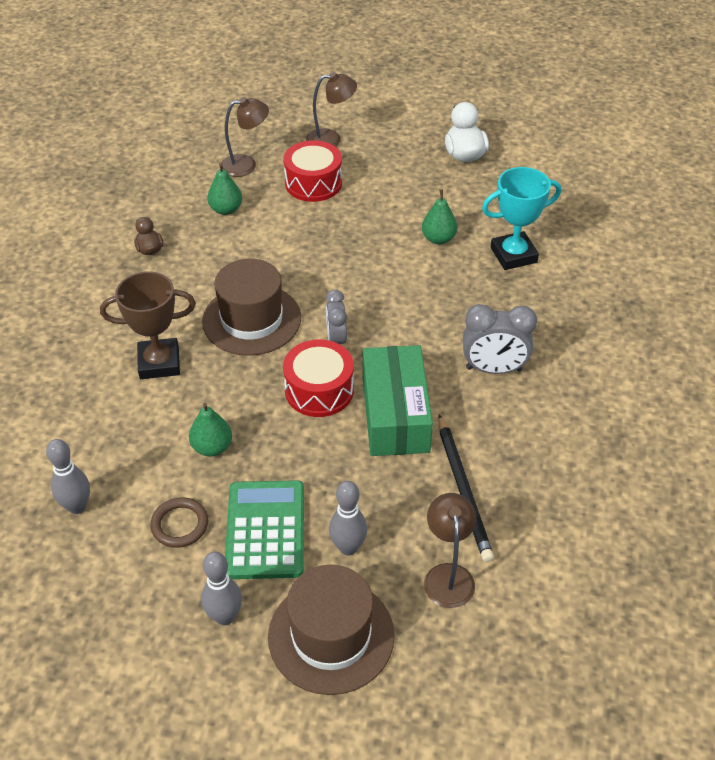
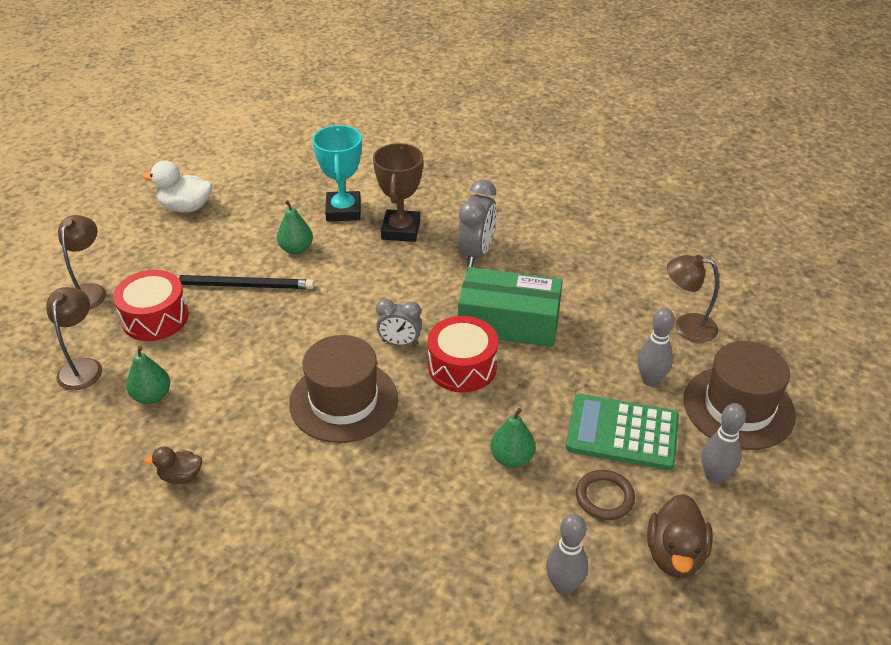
camera: 75 degrees left, 5 degrees down
brown trophy [100,271,196,379] -> brown trophy moved to [373,143,423,242]
black pencil [438,415,494,562] -> black pencil moved to [177,275,314,289]
none -> brown duck [647,494,713,578]

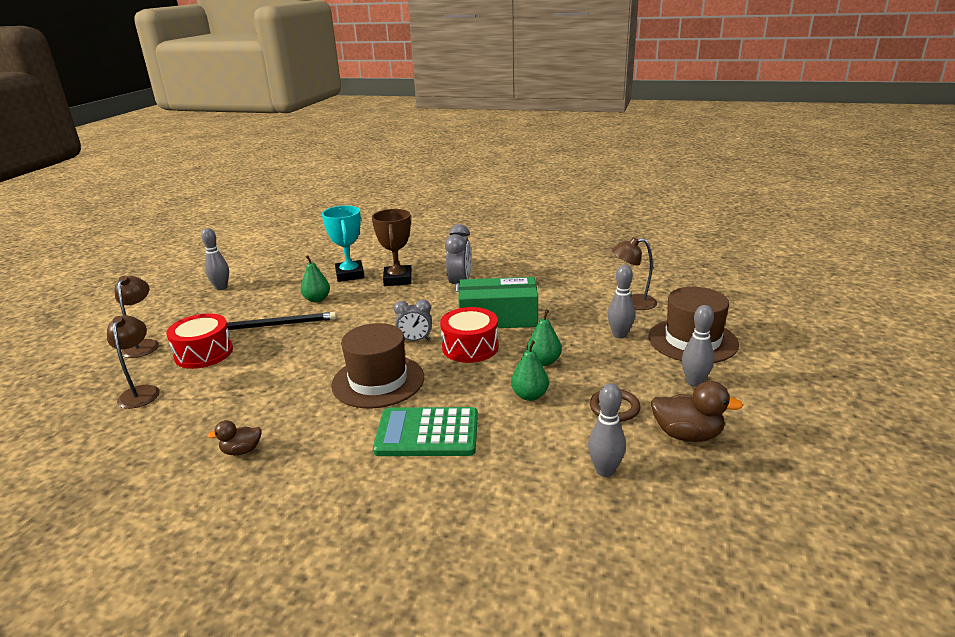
camera: 10 degrees left, 15 degrees down
green pear [126,346,170,404] -> green pear moved to [527,309,562,366]
white duck [142,160,212,212] -> grey bowling pin [201,228,229,290]
green calculator [566,394,679,470] -> green calculator moved to [373,407,478,456]
brown duck [647,494,713,578] -> brown duck turned 75 degrees counterclockwise [651,381,743,442]

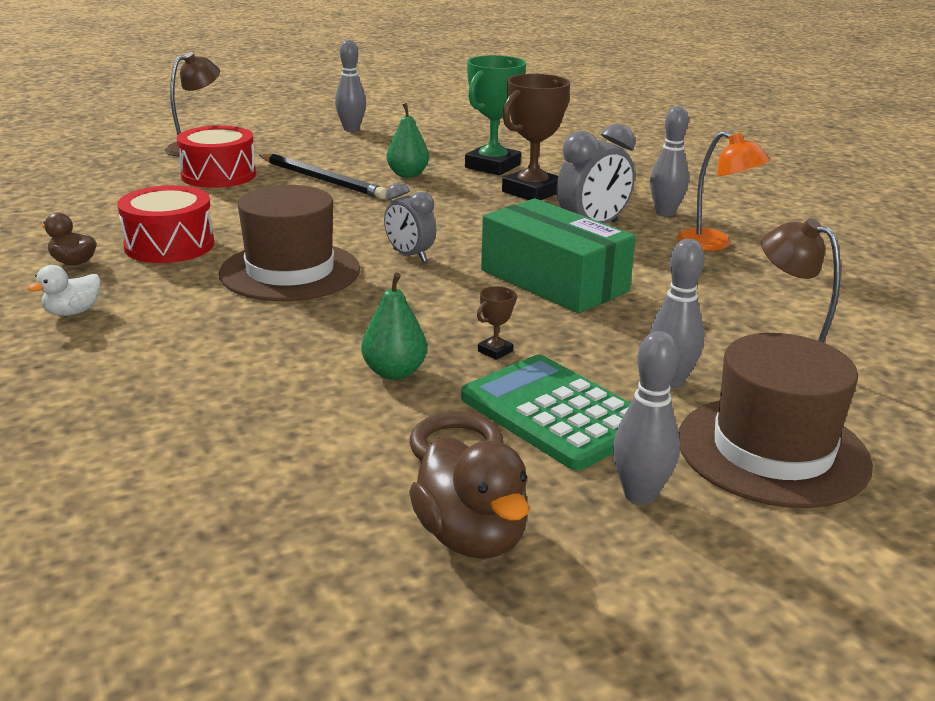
camera: 45 degrees right, 0 degrees up
brown lamp [107,316,160,409] -> none
turquoise trophy [322,206,365,282] -> green trophy [465,55,526,175]
green calculator [373,407,478,456] -> green calculator moved to [461,355,631,470]
red drum [440,307,498,363] -> red drum moved to [117,185,214,263]
green pear [527,309,562,366] -> brown trophy [477,286,517,360]
grey bowling pin [588,383,626,477] -> grey bowling pin moved to [650,106,689,216]
none -> white duck [27,265,101,316]
none -> orange lamp [677,131,770,251]

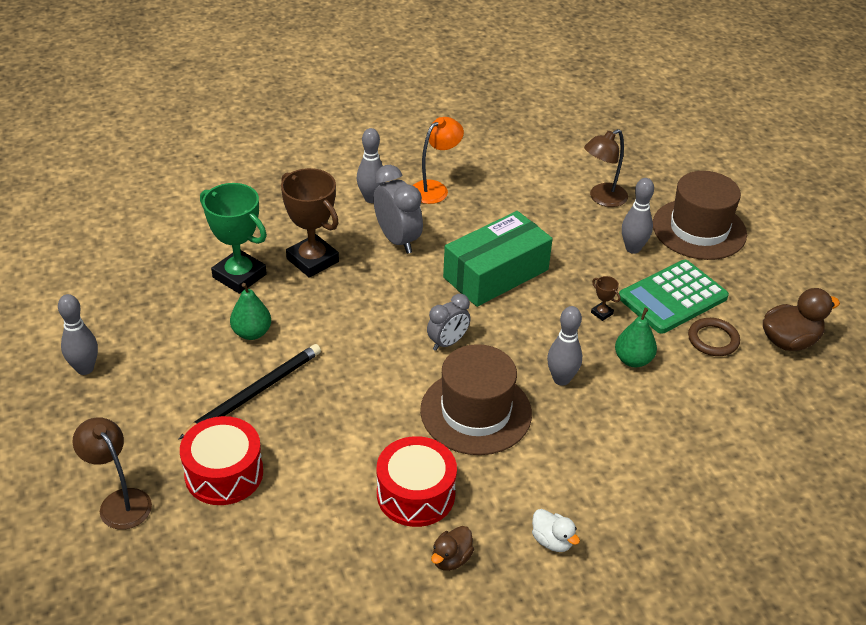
camera: 85 degrees left, 15 degrees up
grey bowling pin [613,331,680,505] -> grey bowling pin moved to [547,306,582,386]

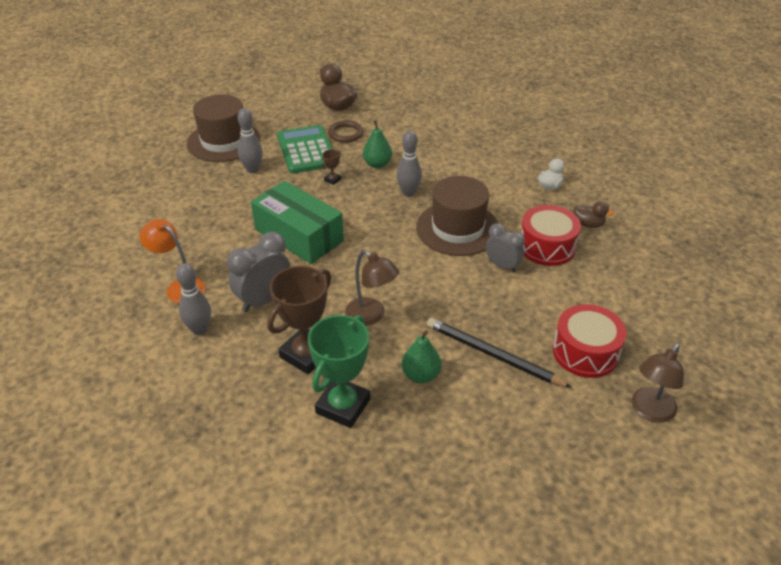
camera: 100 degrees left, 0 degrees up
grey bowling pin [58,294,98,375] -> none
grey clock [427,294,470,351] -> grey clock moved to [486,223,525,273]
brown lamp [584,129,628,207] -> brown lamp moved to [345,250,399,326]
green calculator [619,260,729,334] -> green calculator turned 150 degrees counterclockwise [277,125,333,174]

